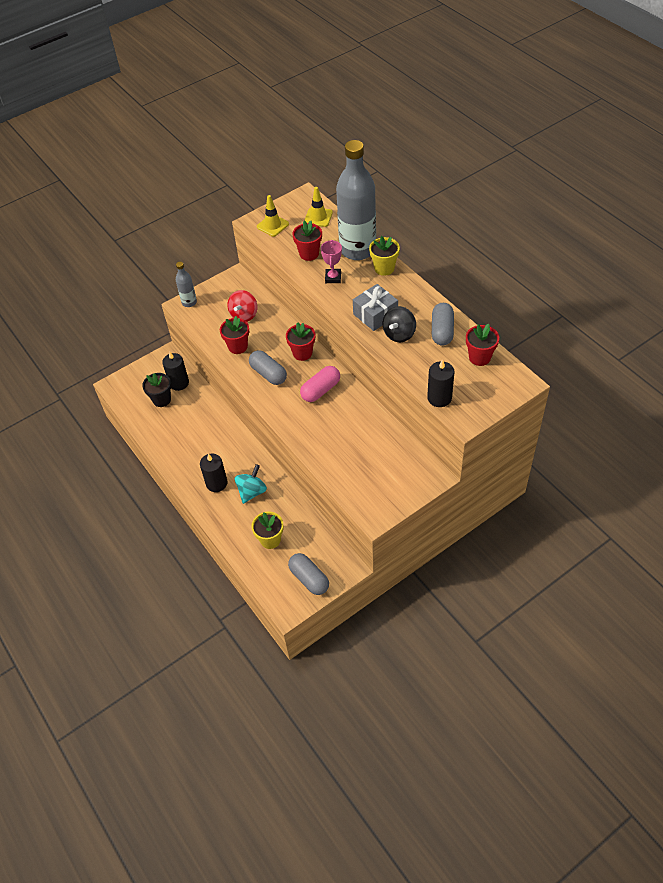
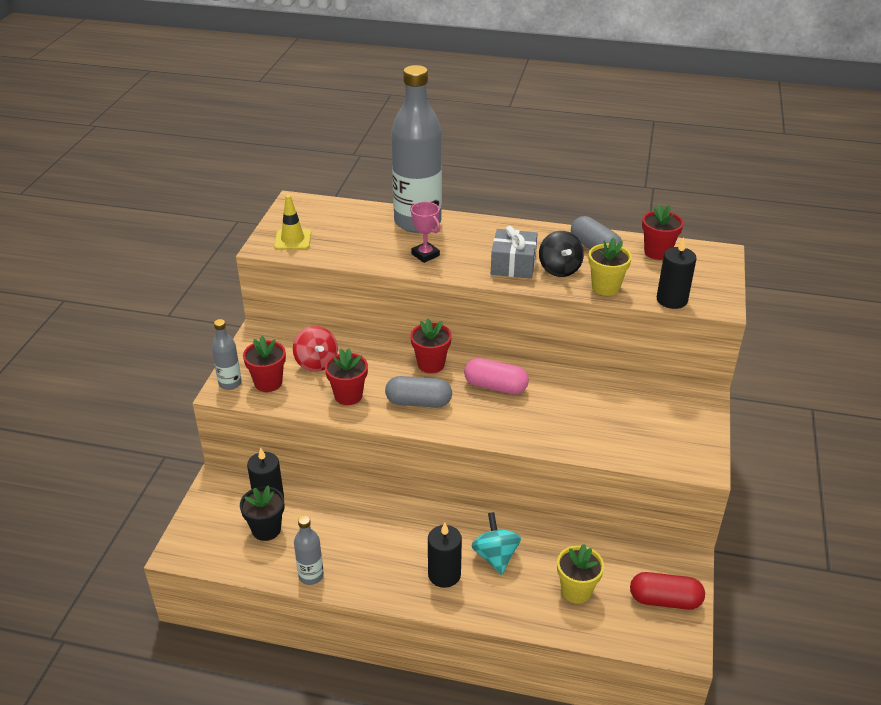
camera: 45 degrees left, 15 degrees down
grey capsule [288,553,329,595] -> red capsule [630,572,705,610]
red flower pot [292,221,322,261] -> red flower pot moved to [243,336,286,392]
pink capsule [300,366,340,402] -> pink capsule turned 75 degrees counterclockwise [464,358,529,394]
yellow traffic cone [304,187,333,227] -> none
yellow flower pot [369,236,400,276] -> yellow flower pot moved to [588,238,632,296]
none -> grey bottle [294,515,324,585]

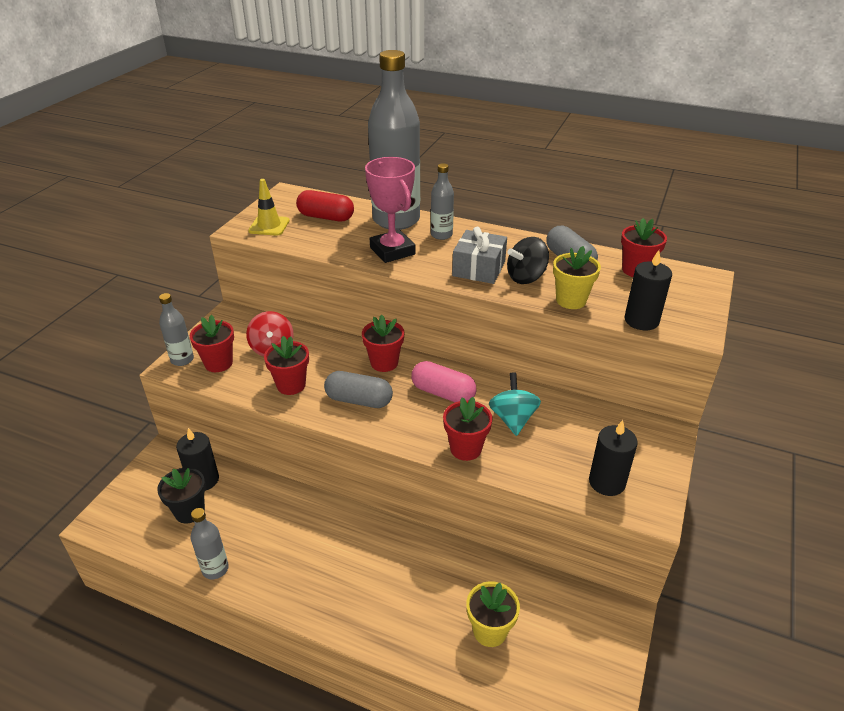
camera: 10 degrees right, 0 degrees up
pink trophy [410,202,441,263] -> pink trophy [365,157,415,263], size x1.64
black candle [428,523,462,588] -> black candle moved to [589,420,638,496]
turquoise spinning top [471,512,521,575] -> turquoise spinning top moved to [489,372,541,436]
black spinning top [539,231,584,277] -> black spinning top turned 60 degrees clockwise [507,237,549,284]
red capsule [630,572,705,610] -> red capsule moved to [296,190,354,221]
none -> grey bottle [431,163,454,240]
none -> red flower pot [443,397,492,461]

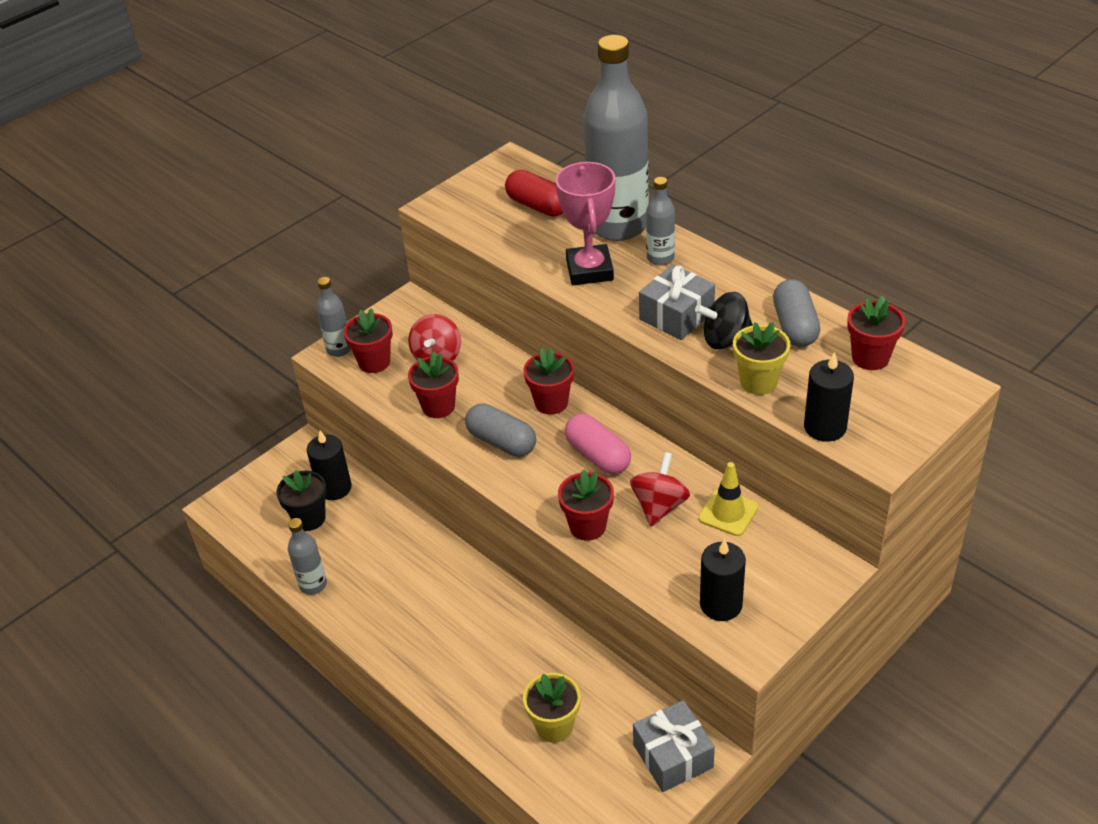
camera: 25 degrees right, 5 degrees up
yellow traffic cone [248,179,290,236] -> yellow traffic cone moved to [698,462,758,536]
turquoise spinning top [489,372,541,436] -> red spinning top [630,452,690,526]
none -> grey gift [633,700,715,792]

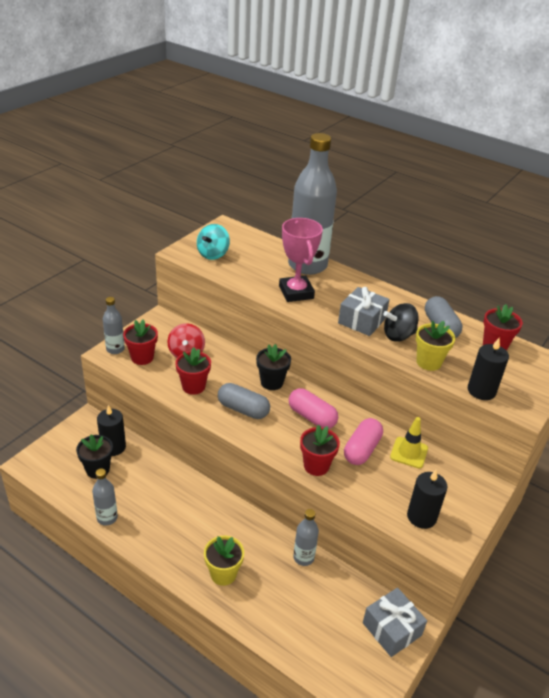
camera: 15 degrees left, 5 degrees down
red capsule [505,170,563,217] -> none
red flower pot [523,348,574,415] -> black flower pot [256,344,291,390]
yellow flower pot [523,673,581,743] -> yellow flower pot moved to [204,535,244,586]
red spinning top [630,452,690,526] -> pink capsule [344,418,383,465]
grey bottle [646,177,675,266] -> grey bottle moved to [293,509,319,566]
none -> turquoise spinning top [197,224,230,260]

